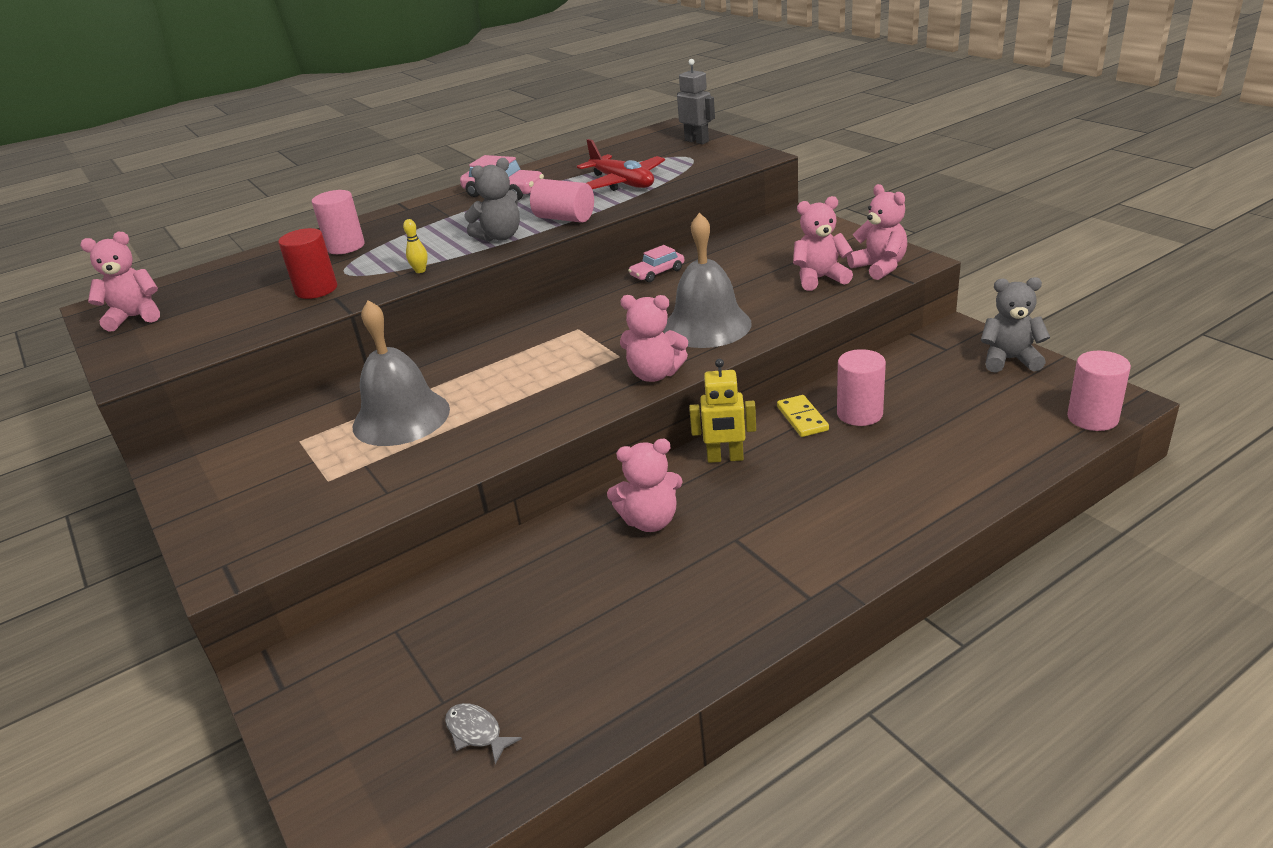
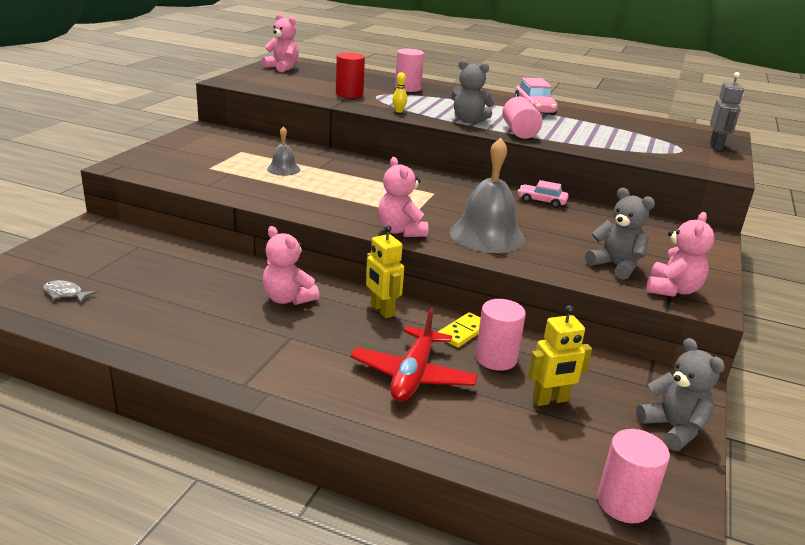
camera: 50 degrees right, 5 degrees down
grey bell [353,300,450,446] -> grey bell [267,126,300,176], size x0.51
grey fish [445,703,522,765] -> grey fish turned 75 degrees counterclockwise [43,280,97,303]
red plane [577,139,665,191] -> red plane moved to [350,307,478,402]
pink teddy bear [793,196,853,291] -> grey teddy bear [585,188,655,280]
none -> yellow robot [528,305,592,406]

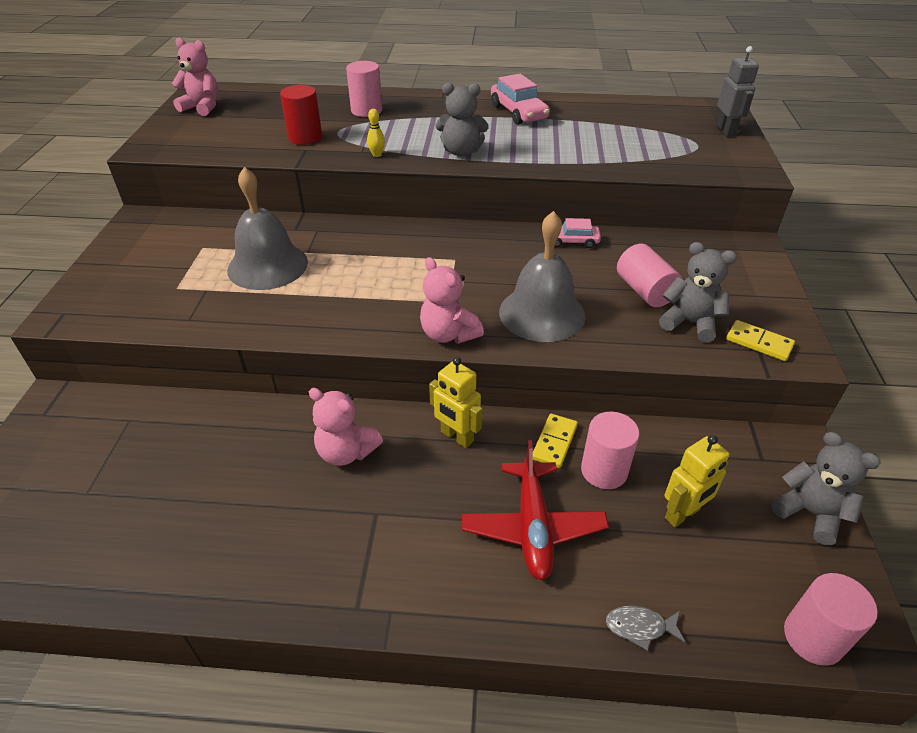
camera: 15 degrees left, 15 degrees up
grey fish [43,280,97,303] -> grey fish moved to [606,606,686,651]
grey bell [267,126,300,176] -> grey bell [227,167,308,290], size x1.96
pink cylinder [502,97,542,139] -> pink cylinder moved to [617,244,683,307]
pink teddy bear [647,212,714,297] -> yellow domino [726,320,795,361]

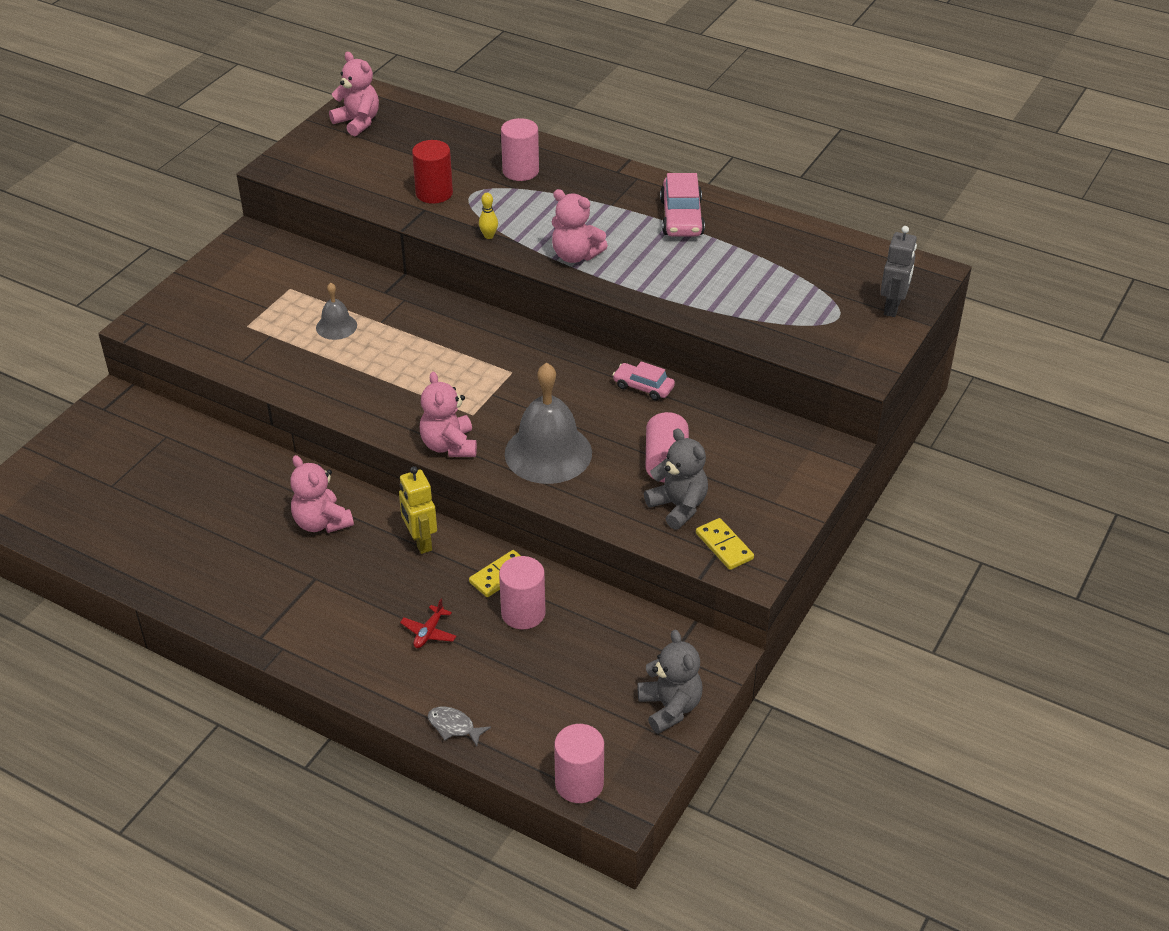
camera: 25 degrees right, 0 degrees up
grey bell [227,167,308,290] -> grey bell [316,283,357,340], size x0.51
grey teddy bear [435,83,489,157] -> pink teddy bear [552,189,608,263]
red plane [462,440,609,580] -> red plane [400,599,456,648], size x0.46
yellow robot [664,435,729,527] -> none

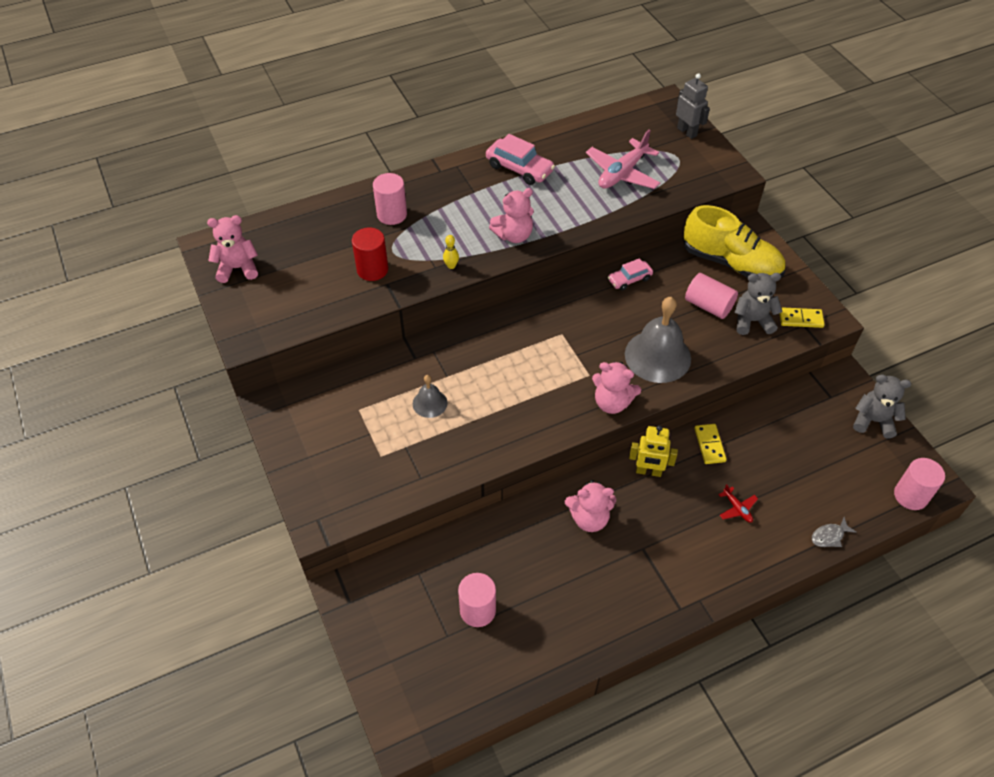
camera: 55 degrees left, 10 degrees up
pink cylinder [499,556,546,629] -> pink cylinder moved to [458,573,496,627]
none -> pink plane [586,129,660,189]
none -> yellow shoe [683,205,785,278]

